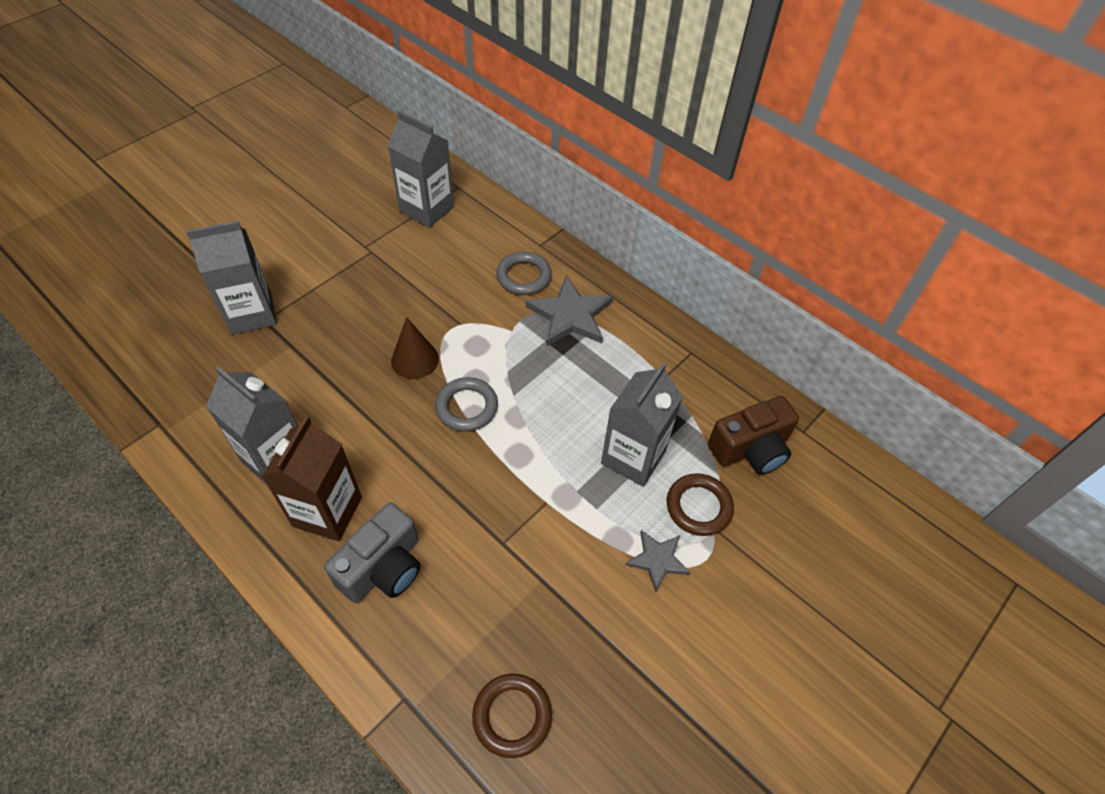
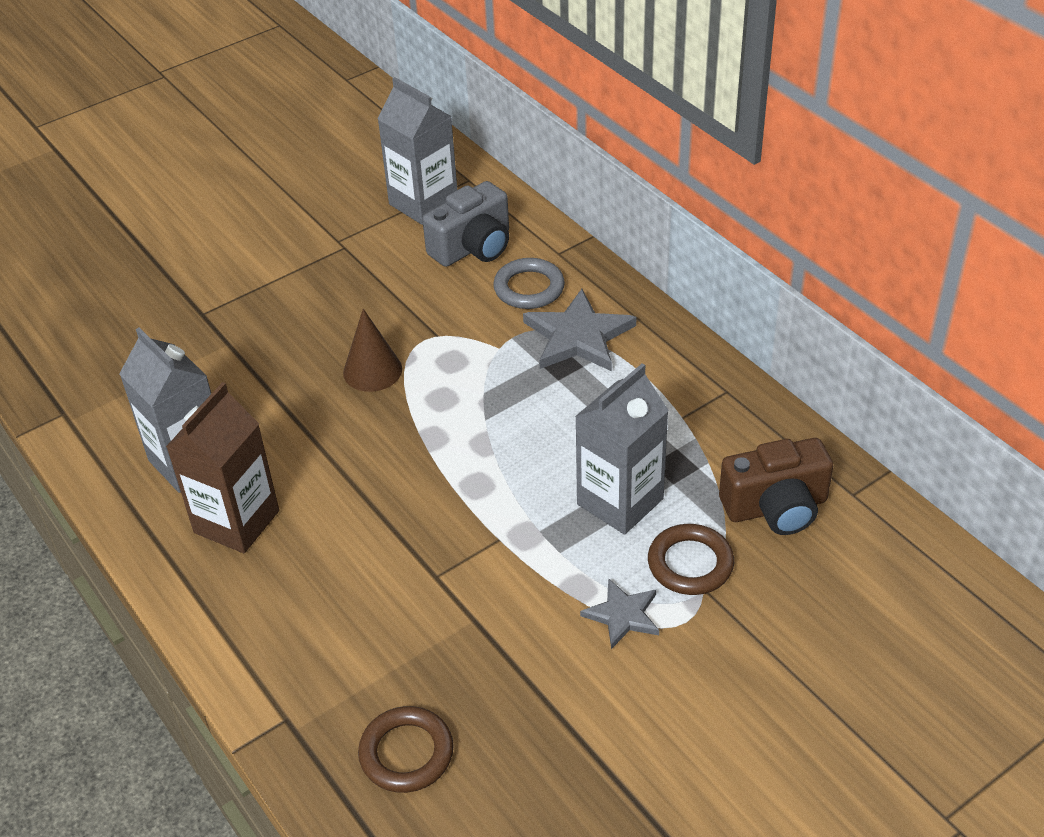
camera: 15 degrees right, 10 degrees down
grey carton [186,221,277,335] -> none
grey camera [324,503,421,603] -> grey camera moved to [422,181,509,267]
grey ring [435,377,498,432] -> none

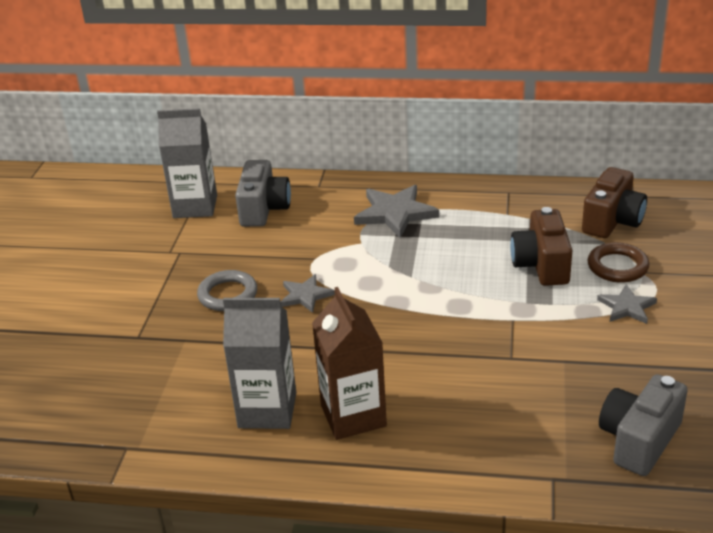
camera: 45 degrees left, 10 degrees down
brown cone [343,309,402,392] -> grey star [280,274,335,313]
brown ring [358,706,454,793] -> grey camera [599,374,688,476]
grey ring [493,258,565,309] -> grey ring moved to [197,270,257,311]
grey carton [575,363,669,535] -> brown camera [510,207,572,286]

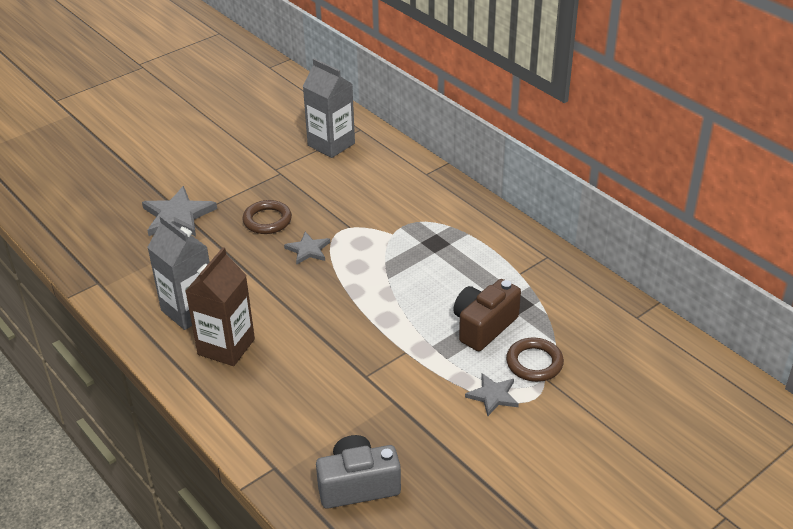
camera: 40 degrees right, 5 degrees up
grey ring [197,270,257,311] -> brown ring [242,200,292,234]
grey camera [235,160,291,227] -> none
grey star [354,185,439,238] -> grey star moved to [142,186,217,236]
brown camera [582,167,647,238] -> none

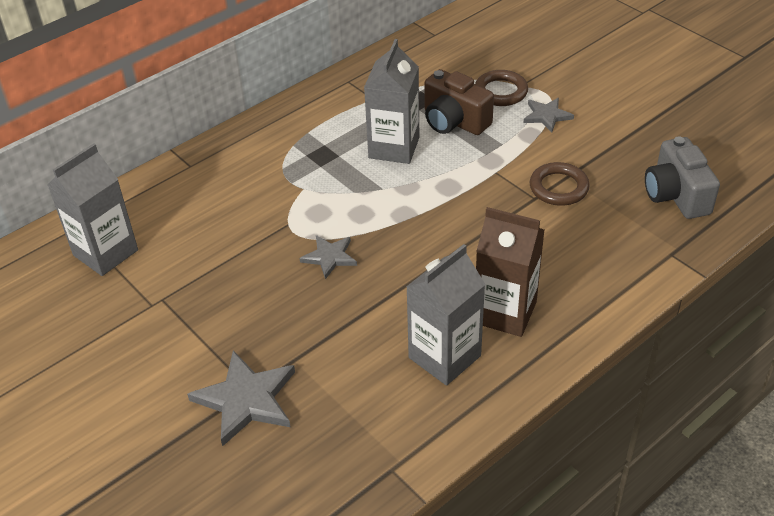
camera: 90 degrees left, 5 degrees up
brown ring [242,200,292,234] -> brown ring moved to [530,162,590,206]
none -> grey carton [364,39,419,164]

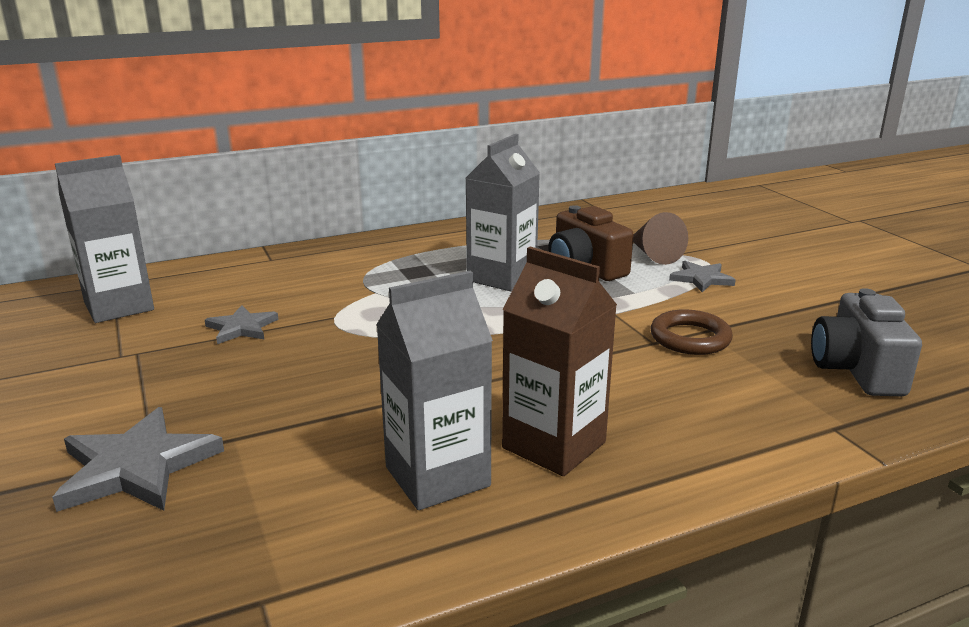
camera: 15 degrees right, 20 degrees down
grey star [299,235,357,279] -> grey star moved to [205,305,279,344]
brown ring [475,70,528,106] -> brown cone [633,212,688,265]

